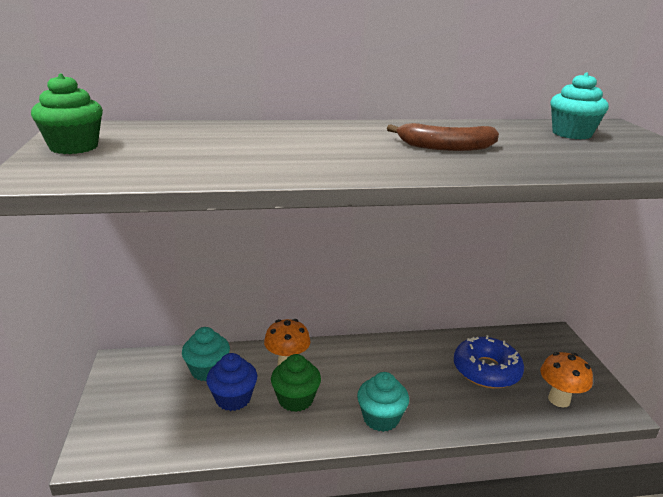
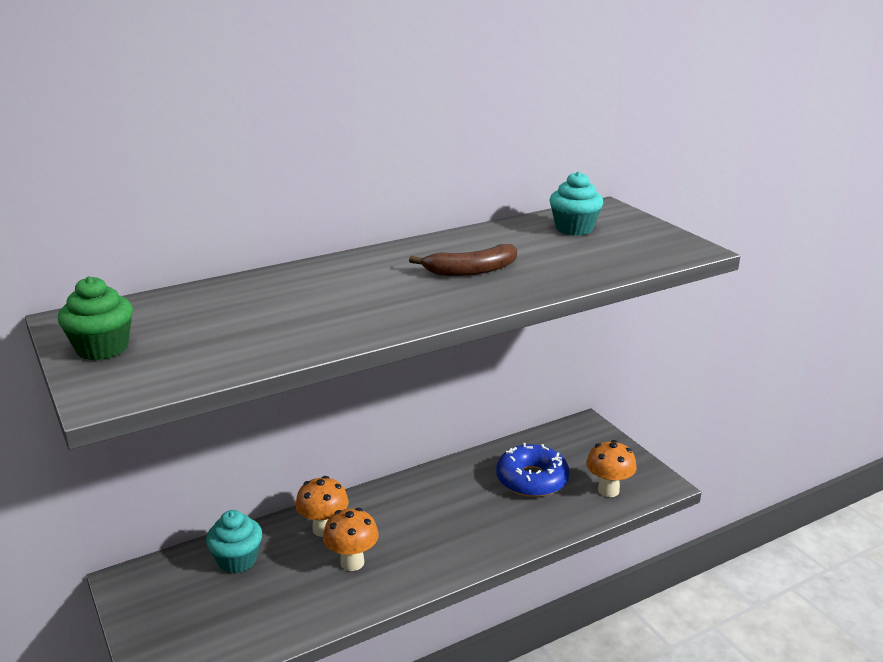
camera: 20 degrees left, 0 degrees up
blue cupcake [206,353,257,411] -> none
green cupcake [271,354,321,412] -> orange mushroom [323,508,379,571]
turquoise cupcake [357,372,409,432] -> none

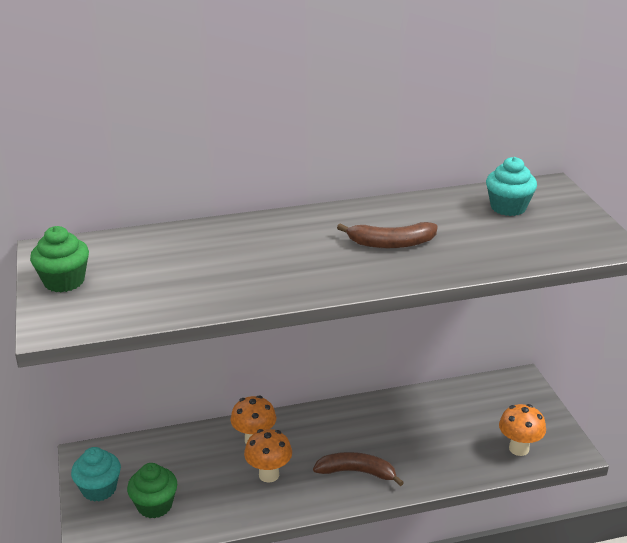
camera: 15 degrees right, 5 degrees up
turquoise cupcake [206,510,262,573] -> turquoise cupcake moved to [71,447,121,502]
blue donut [496,443,570,497] -> none
none -> green cupcake [127,463,177,519]
none -> brown banana [313,452,404,486]

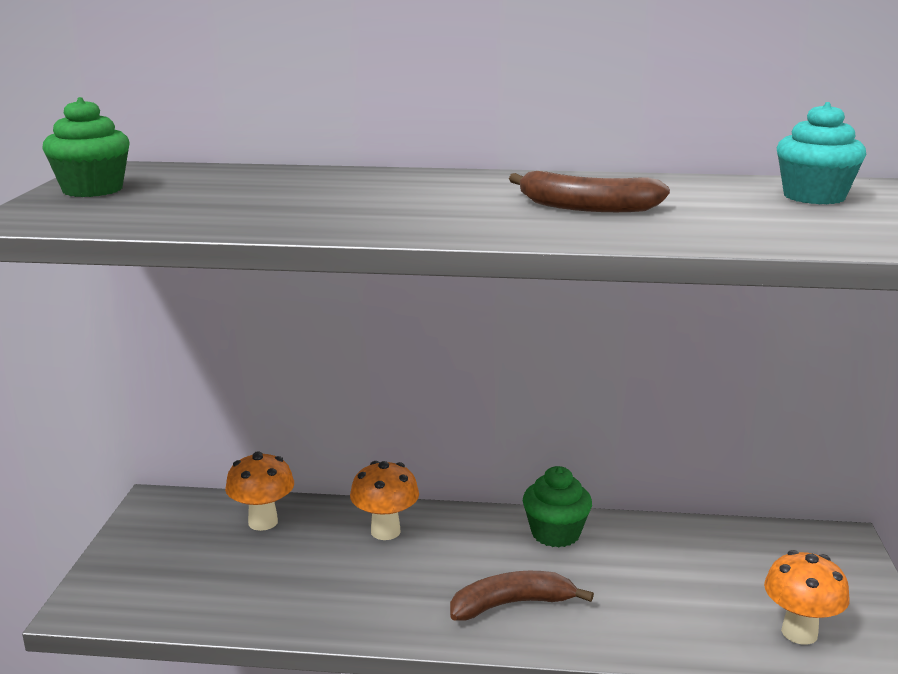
camera: 20 degrees right, 10 degrees down
turquoise cupcake [71,447,121,502] -> none
green cupcake [127,463,177,519] -> green cupcake moved to [523,466,592,548]
orange mushroom [244,429,292,483] -> orange mushroom moved to [225,451,294,531]
brown banana [313,452,404,486] -> brown banana turned 45 degrees counterclockwise [450,571,594,621]

